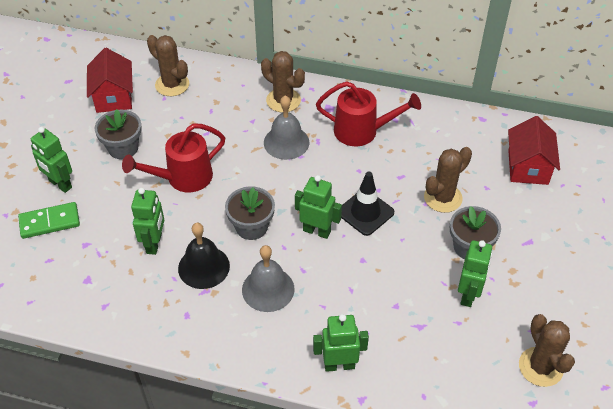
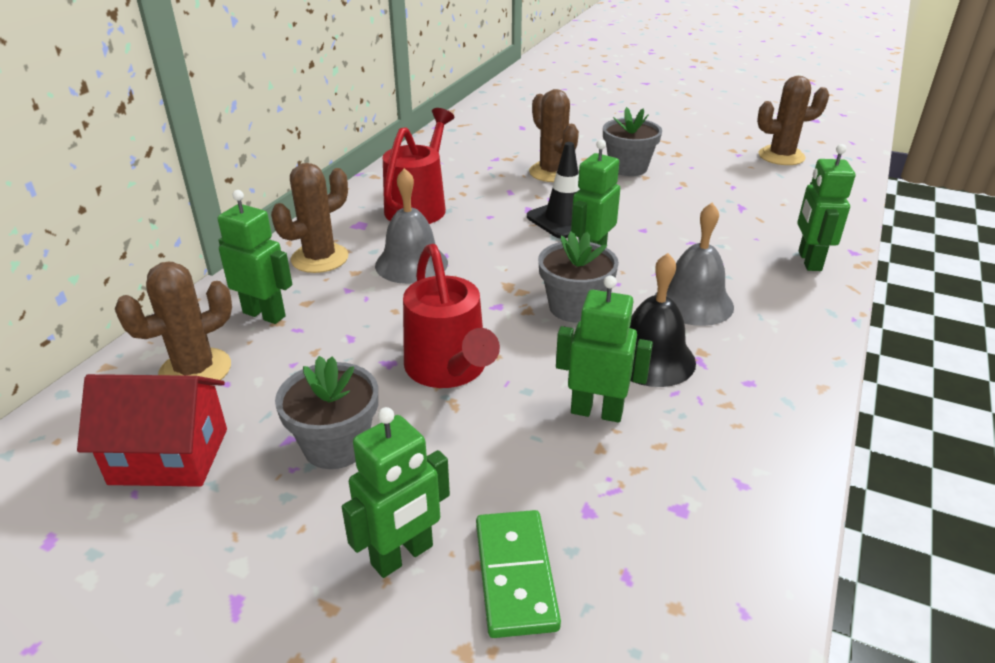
camera: 80 degrees left, 15 degrees down
green robot [458,240,492,307] -> green robot moved to [218,190,292,324]
red house [508,116,560,185] -> none

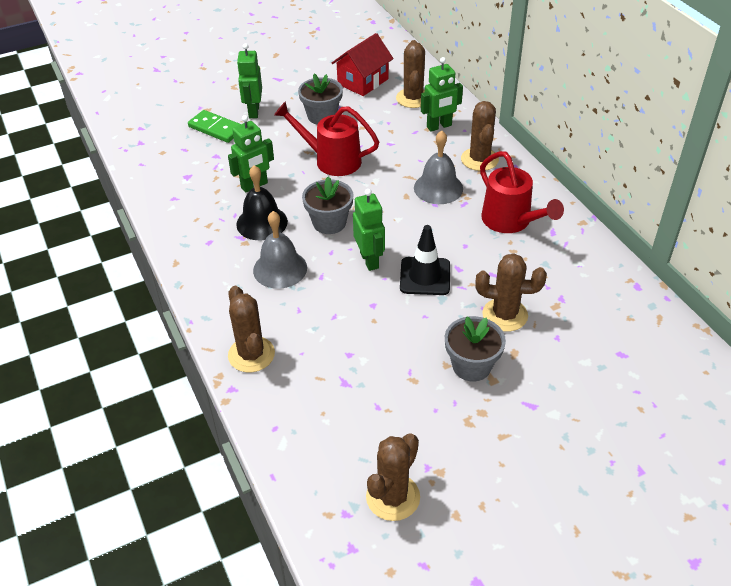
camera: 130 degrees right, 10 degrees up
green robot [797,144,855,271] -> brown cactus [228,286,275,372]

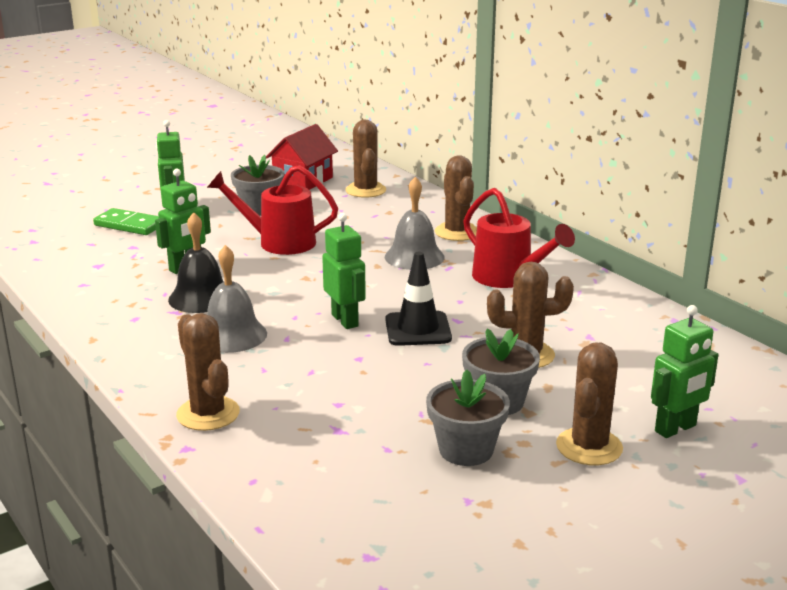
camera: 10 degrees left, 20 degrees down
grey flower pot [302,176,353,234] -> grey flower pot moved to [426,370,510,466]
brown cactus [366,433,420,521] -> brown cactus moved to [556,343,623,465]
green robot [421,57,463,131] -> green robot moved to [651,305,719,438]

